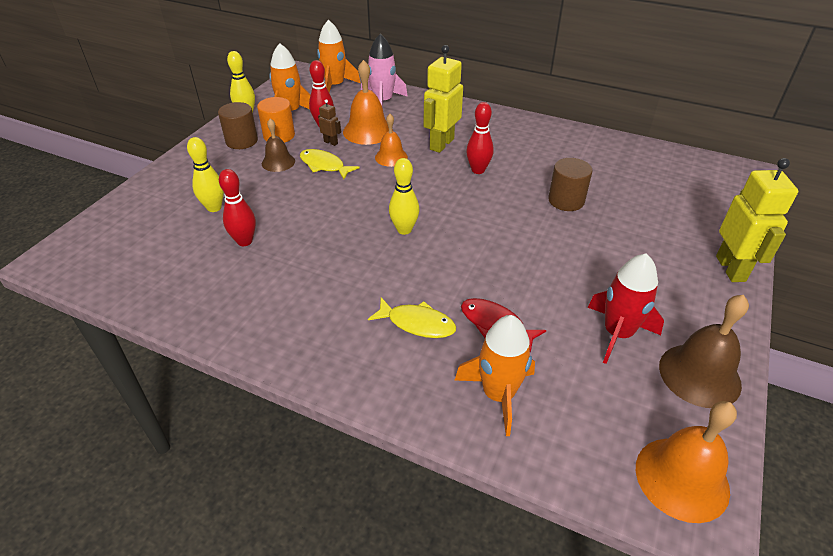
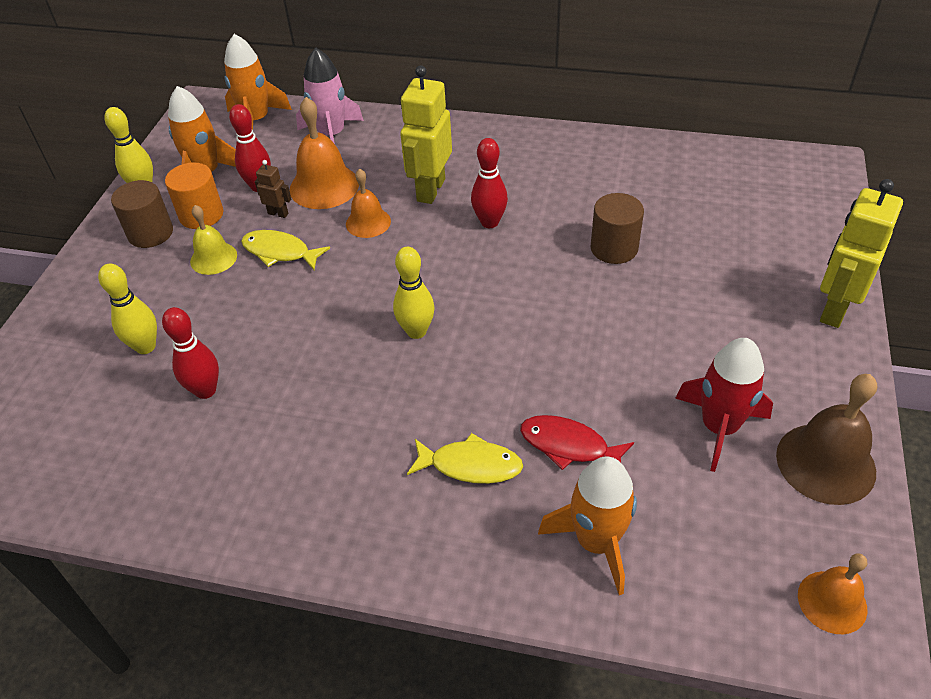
camera: 10 degrees left, 5 degrees up
brown bell [262,118,295,172] -> yellow bell [190,205,237,275]
orange bell [636,401,737,523] -> orange bell [798,553,867,634], size x0.62
yellow robot [716,158,798,282] -> yellow robot turned 135 degrees counterclockwise [820,179,903,328]

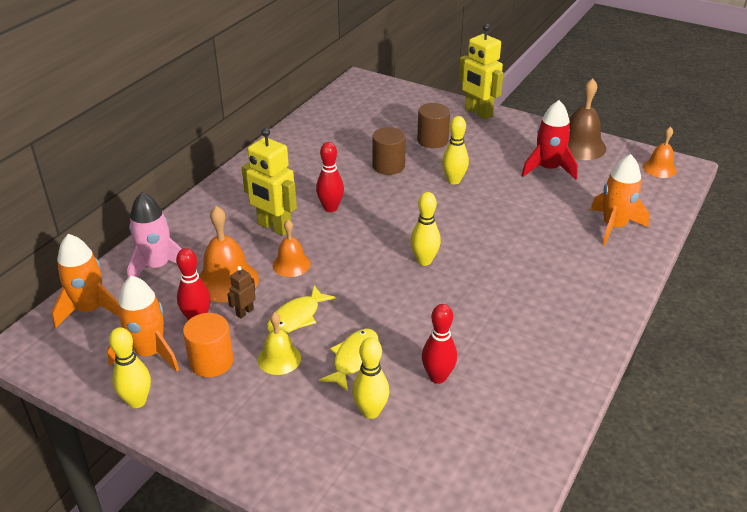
camera: 75 degrees left, 10 degrees down
brown cylinder [111,180,173,248] -> brown cylinder moved to [417,103,450,148]
yellow fish [407,433,523,484] -> yellow fish moved to [319,329,379,392]
red fish [520,415,634,470] -> none
none -> yellow bowling pin [442,116,469,184]

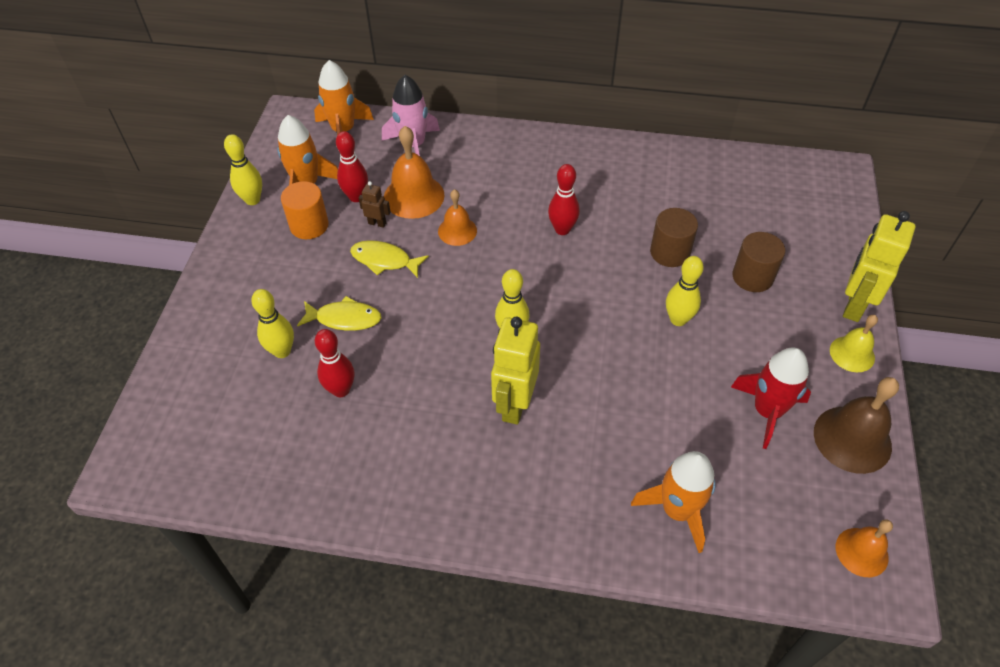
camera: 70 degrees right, 15 degrees up
yellow robot [242,128,297,236] -> yellow robot moved to [491,317,540,425]
yellow bell [258,312,301,375] -> yellow bell moved to [830,315,878,372]

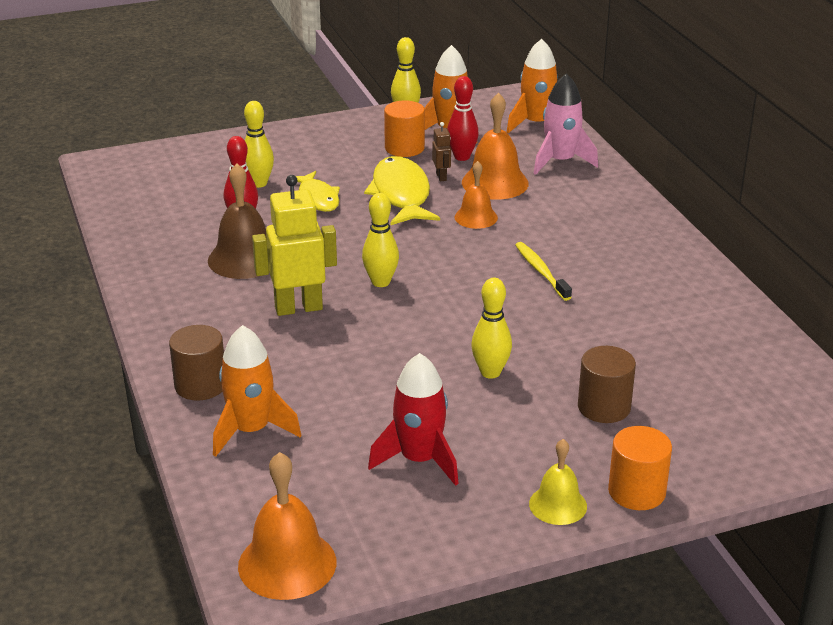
camera: 60 degrees right, 20 degrees down
yellow fish [350,240,429,278] -> yellow fish [364,156,440,225], size x1.57
red bowling pin [548,164,580,235] -> yellow toothbrush [515,242,572,301]
brown cylinder [650,208,698,267] -> brown cylinder moved to [169,325,224,400]
brown bell [814,377,899,474] -> brown bell moved to [208,164,267,279]
orange bell [836,519,893,577] -> orange bell [238,452,336,600], size x1.61
yellow robot [843,211,915,322] -> orange cylinder [608,426,672,510]

